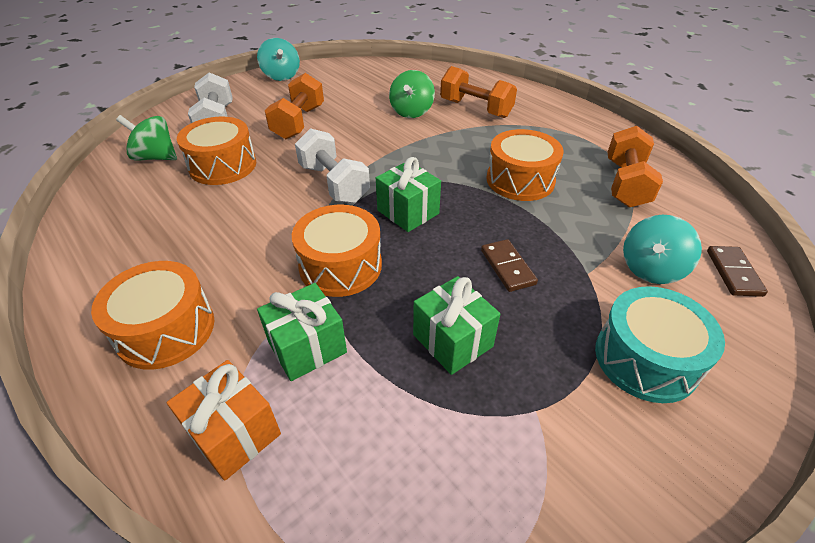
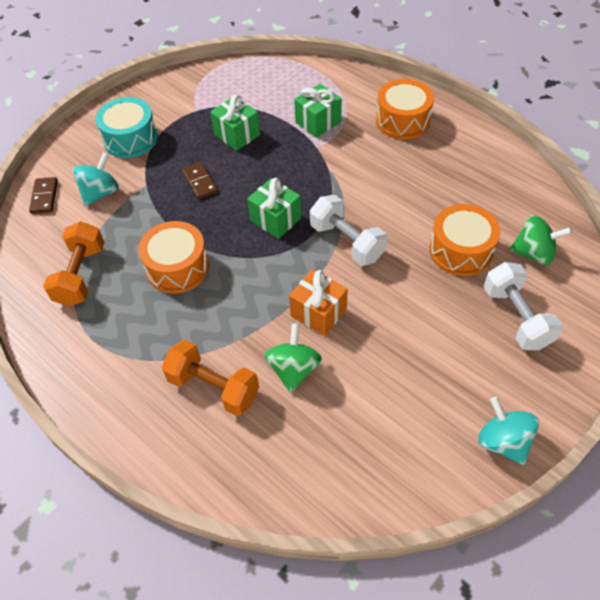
camera: 175 degrees right, 10 degrees up
orange gift [167,360,281,481] -> orange gift moved to [289,269,348,336]
orange dumbbell [265,73,324,139] -> none
orange drum [292,205,382,297] -> none

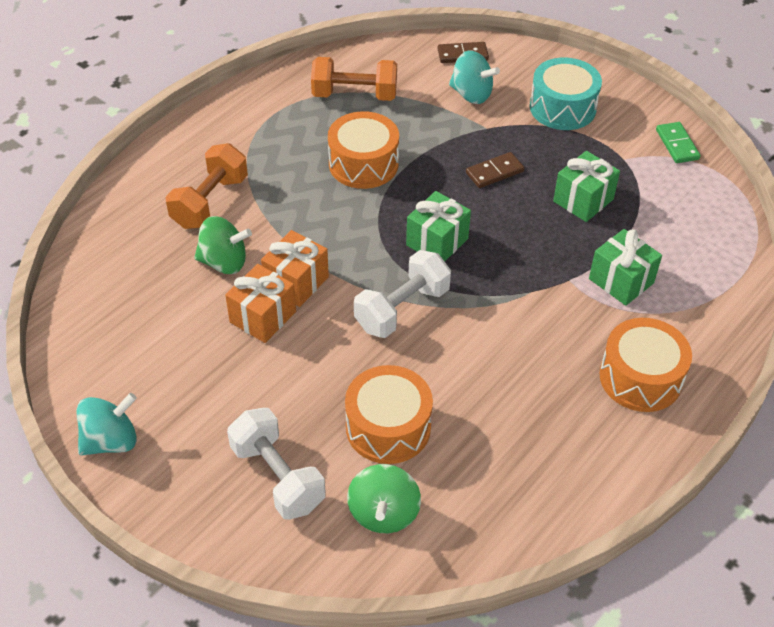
camera: 85 degrees right, 5 degrees down
white dumbbell [484,262,563,350] -> white dumbbell turned 75 degrees clockwise [227,408,326,520]
none -> orange gift [225,264,296,343]
none -> green domino [656,122,701,163]

